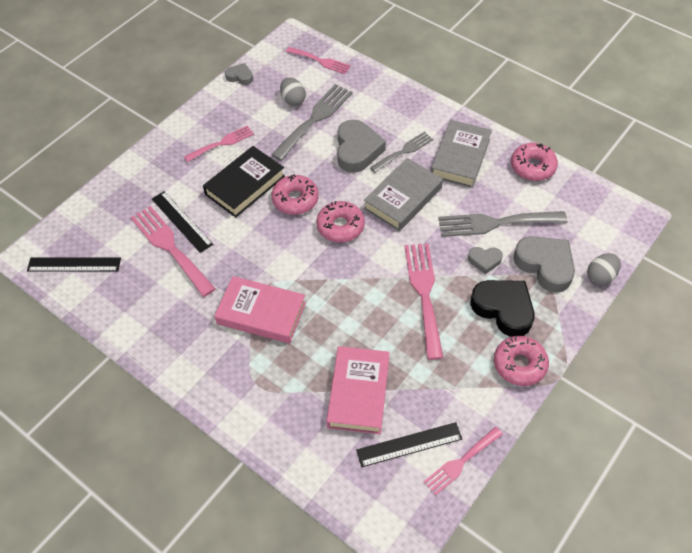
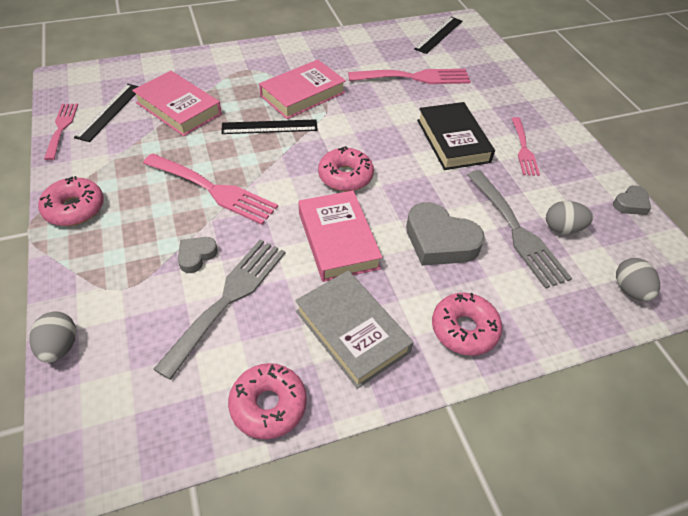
camera: 120 degrees right, 5 degrees down
black ruler [152,191,213,253] -> black ruler moved to [221,119,318,134]
pink donut [271,174,319,215] -> pink donut moved to [432,293,502,356]
pink fork [286,47,351,74] -> grey egg [616,258,660,301]
grey book [364,158,443,231] -> pink book [299,191,382,282]
grey fork [370,132,433,173] -> none
black heart [470,280,535,337] -> none
grey heart [513,236,575,293] -> none

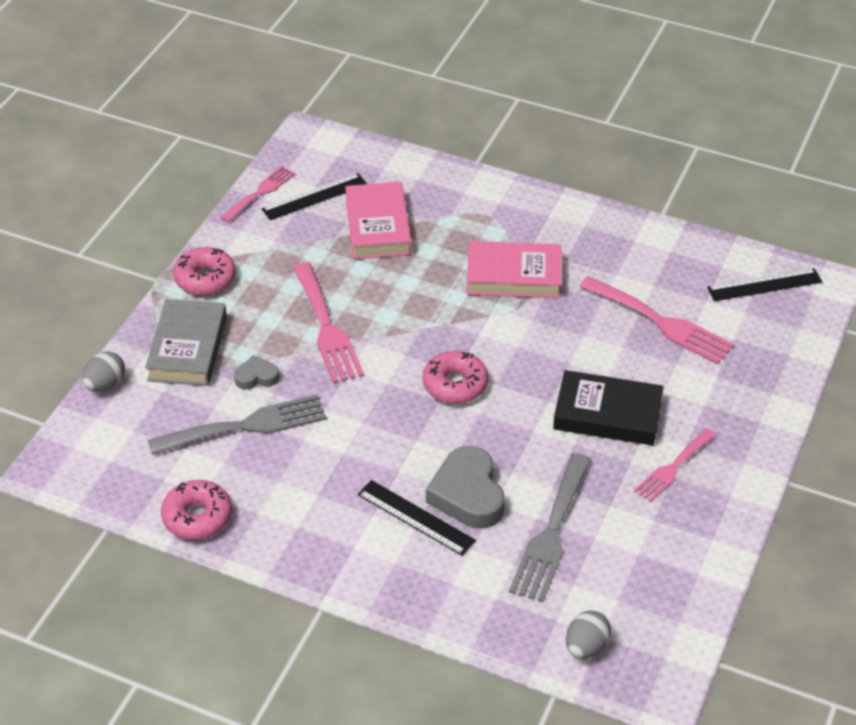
camera: 45 degrees right, 5 degrees down
black ruler [221,119,318,134] -> black ruler moved to [358,480,476,556]
grey book [295,270,413,389] -> grey book moved to [145,299,227,386]
pink book [299,191,382,282] -> none
black book [417,102,495,170] -> black book turned 75 degrees clockwise [553,370,664,446]
pink donut [432,293,502,356] -> none
grey egg [546,201,593,234] -> none
grey heart [613,185,651,215] -> none

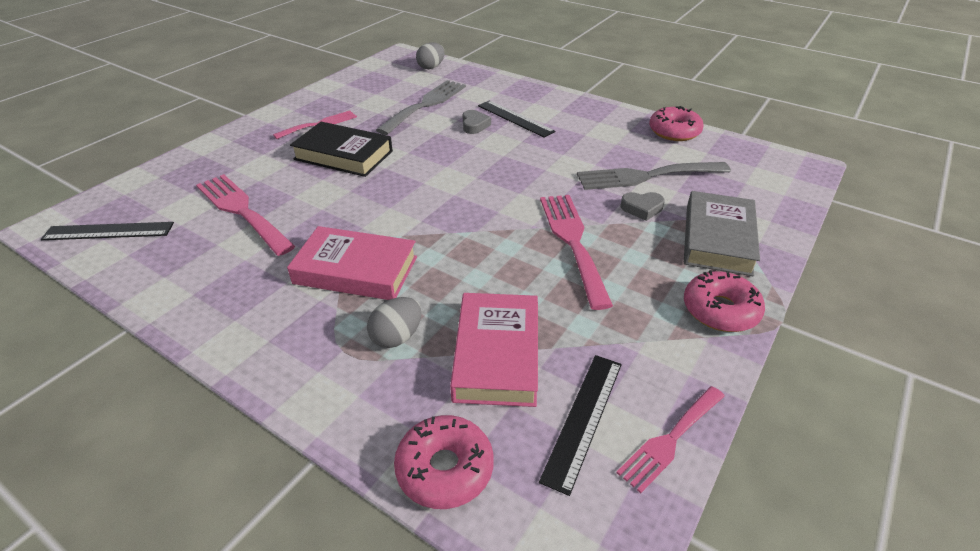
camera: 170 degrees left, 5 degrees down
grey egg [82,351,125,392] -> grey egg moved to [367,297,422,348]
black ruler [262,173,367,220] -> black ruler turned 45 degrees counterclockwise [539,355,622,496]
pink donut [423,351,488,404] -> pink donut moved to [394,415,494,509]
grey heart [426,446,504,529] -> grey heart [463,110,491,134], size x0.52

